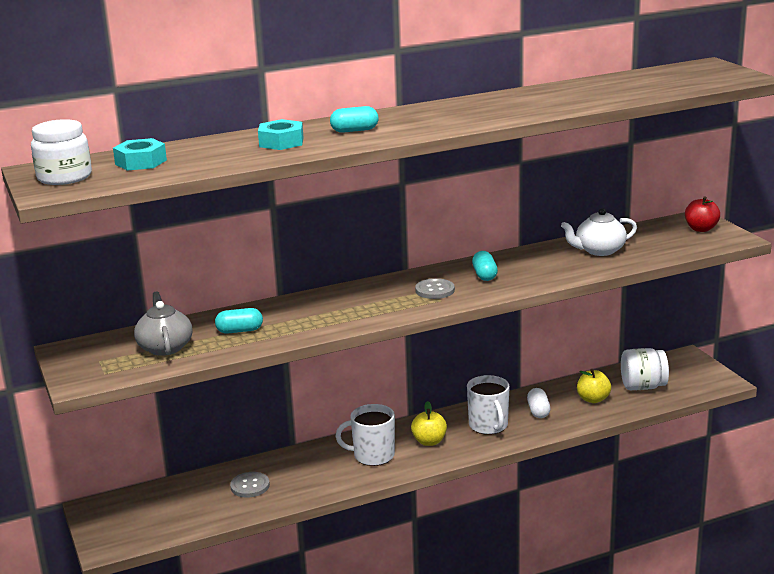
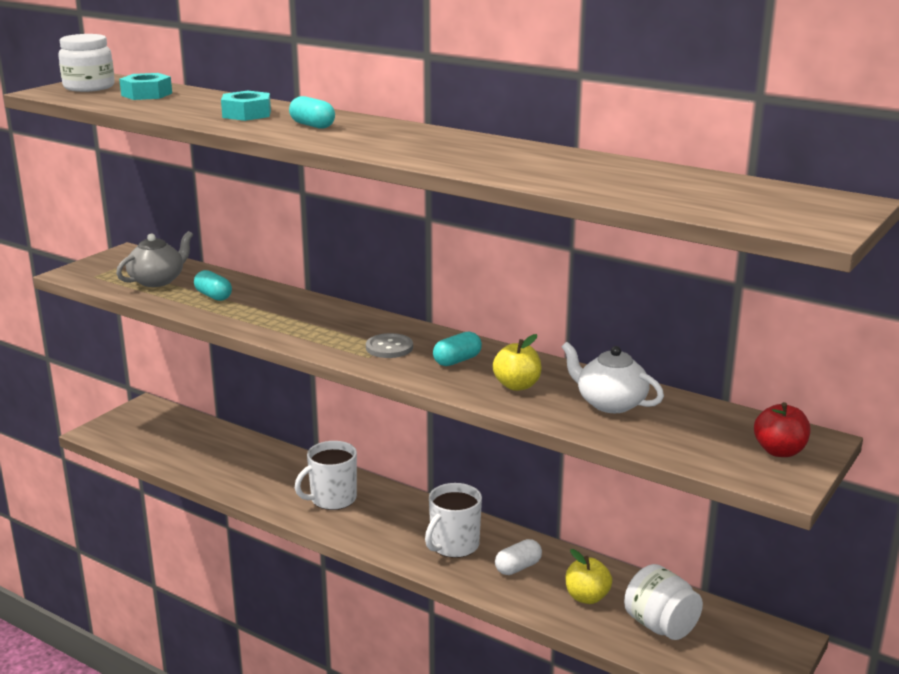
camera: 55 degrees right, 0 degrees up
grey button [230,472,270,498] -> none
white mug [336,404,395,466] -> white mug turned 90 degrees counterclockwise [295,441,357,510]
yellow apple [411,401,447,446] -> yellow apple moved to [492,334,542,391]

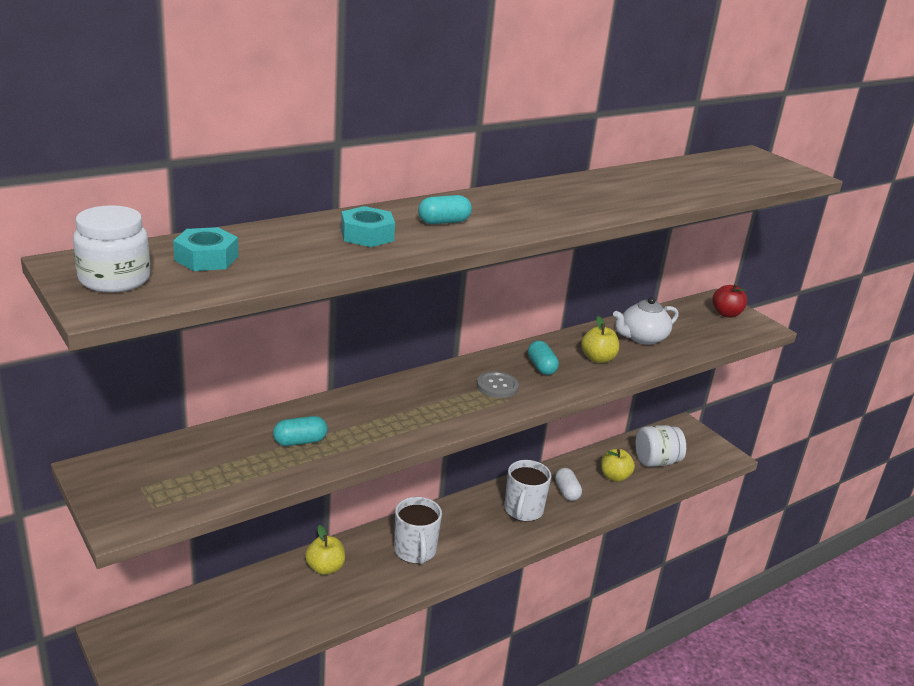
camera: 70 degrees left, 5 degrees up
grey teapot [116,231,193,287] -> none
white mug [425,483,482,558] -> white mug turned 45 degrees clockwise [505,460,551,522]
none -> yellow apple [305,525,345,575]

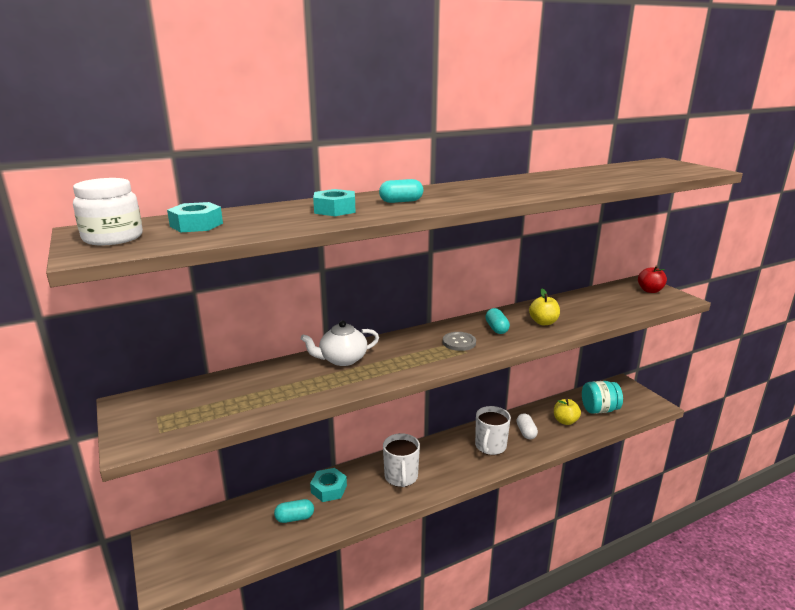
camera: 10 degrees right, 5 degrees down
turquoise capsule [273,416,328,446] -> turquoise capsule moved to [274,499,314,523]
yellow apple [305,525,345,575] -> turquoise nut [310,468,347,502]
white teapot [613,297,679,345] -> white teapot moved to [301,320,379,366]
white jar [635,425,686,467] -> turquoise jar [582,381,623,414]

